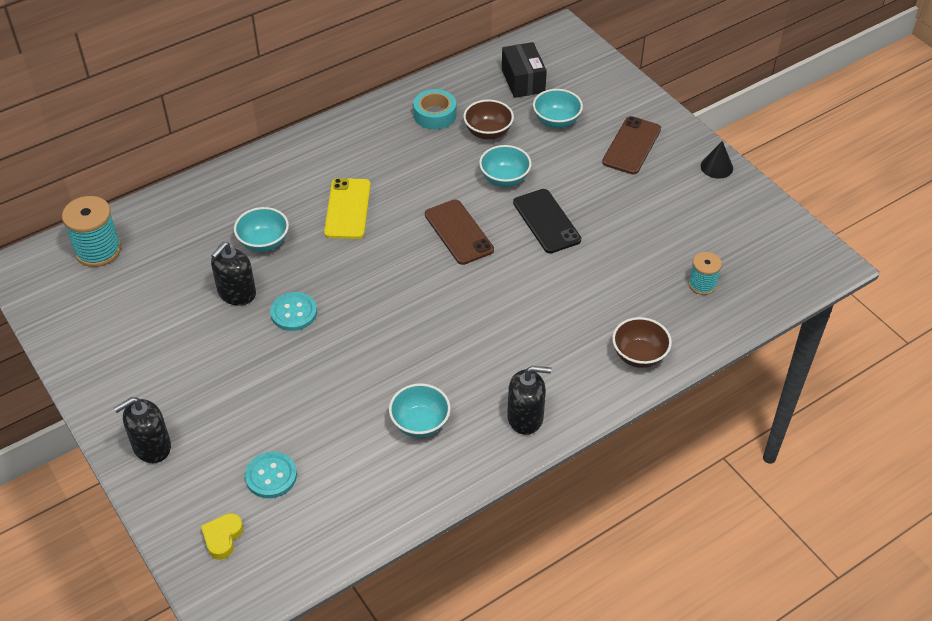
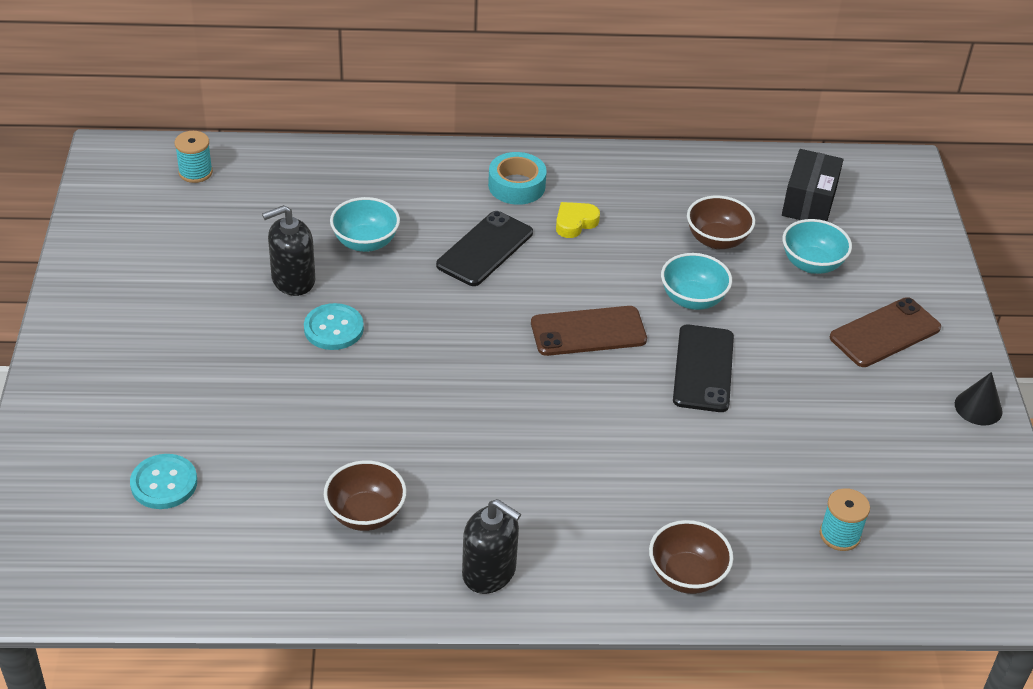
camera: 30 degrees right, 5 degrees down
turquoise spool [62,196,121,267] -> turquoise spool [174,131,213,183], size x0.60
black soap dispenser [114,397,171,463] -> none
yellow heart [201,513,243,560] -> yellow heart moved to [556,202,600,238]
yellow phone [324,178,371,239] -> black phone [436,211,533,286]
turquoise bowl [389,384,451,438] -> brown bowl [324,460,406,531]
turquoise tape [413,89,456,129] -> turquoise tape moved to [488,152,547,205]
brown phone [425,199,494,265] -> brown phone turned 75 degrees clockwise [531,306,647,356]

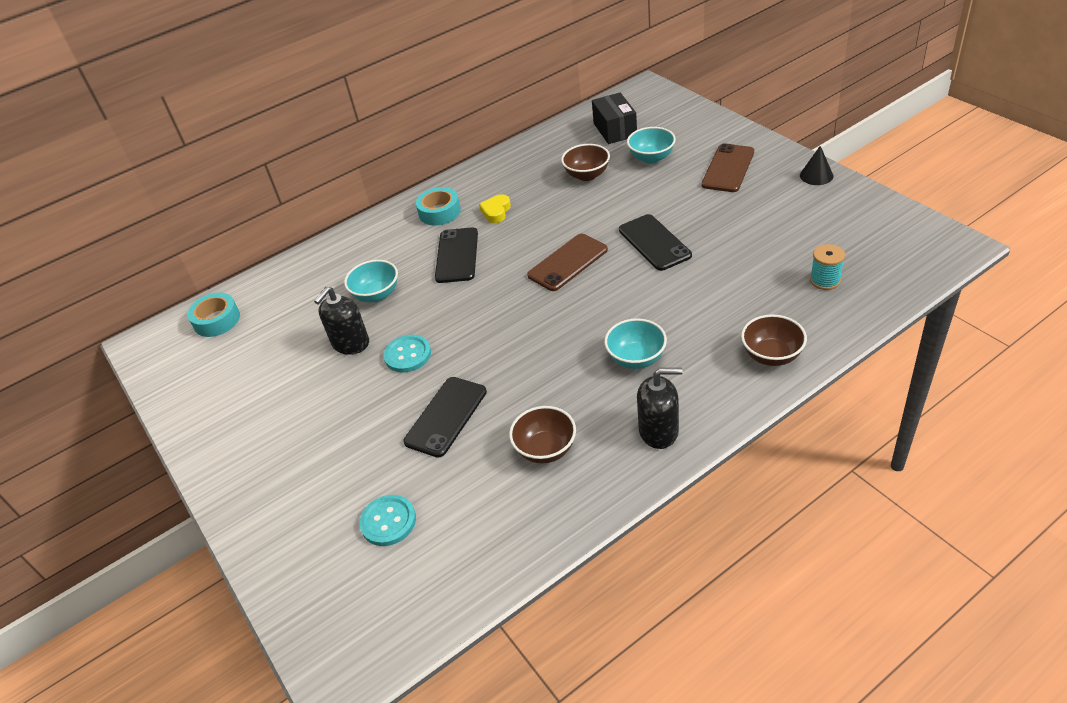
camera: 25 degrees left, 0 degrees up
turquoise spool [174,131,213,183] -> turquoise tape [187,293,240,337]
turquoise bowl [661,253,732,310] -> turquoise bowl moved to [604,318,667,369]
none -> black phone [403,377,487,458]

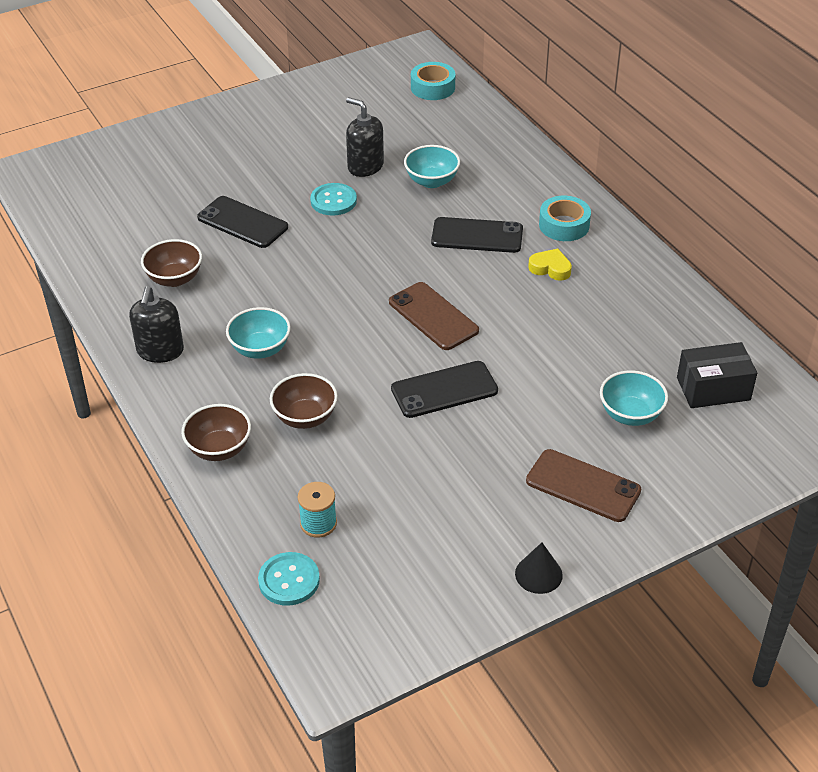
camera: 90 degrees right, 0 degrees up
turquoise button [359,495,416,546] -> turquoise button moved to [258,552,320,606]
brown bowl [561,144,610,181] -> brown bowl moved to [270,373,338,429]

